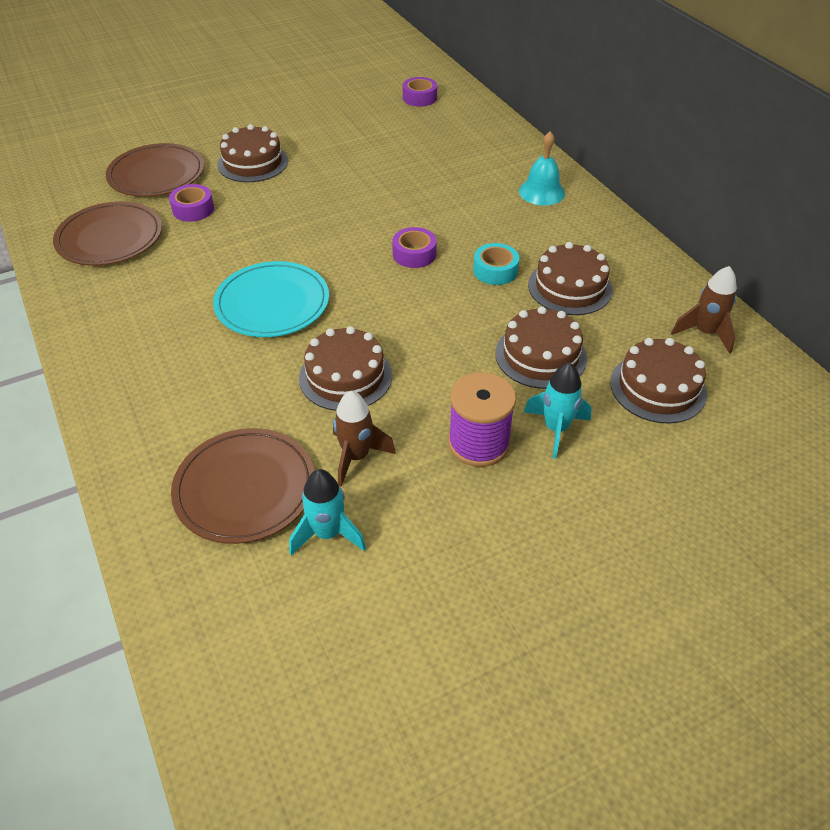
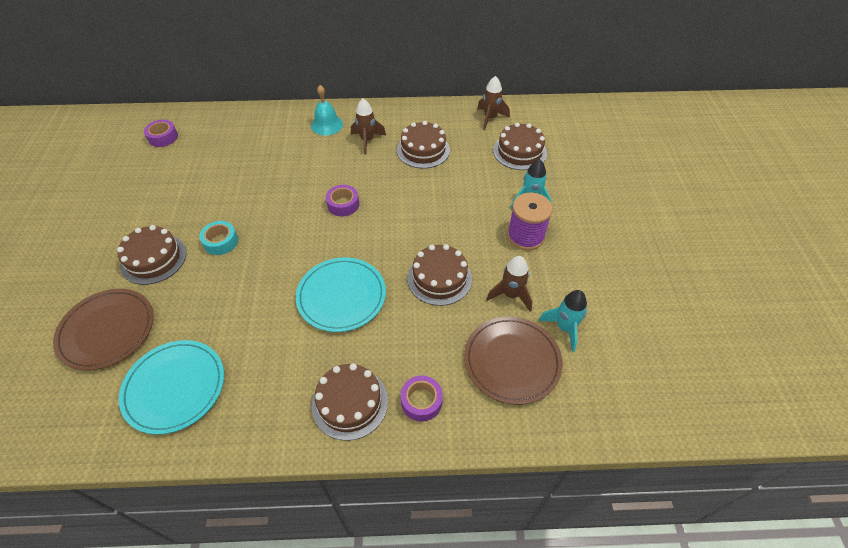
camera: 65 degrees left, 5 degrees up
brown plate [53,201,162,266] -> turquoise plate [119,340,224,435]
purple tape [169,184,214,222] -> purple tape moved to [401,376,443,422]
turquoise tape [473,243,519,285] -> turquoise tape moved to [199,221,238,255]
brown cake [495,306,587,389] -> brown cake moved to [312,363,388,441]
none -> brown rocket [351,99,386,155]

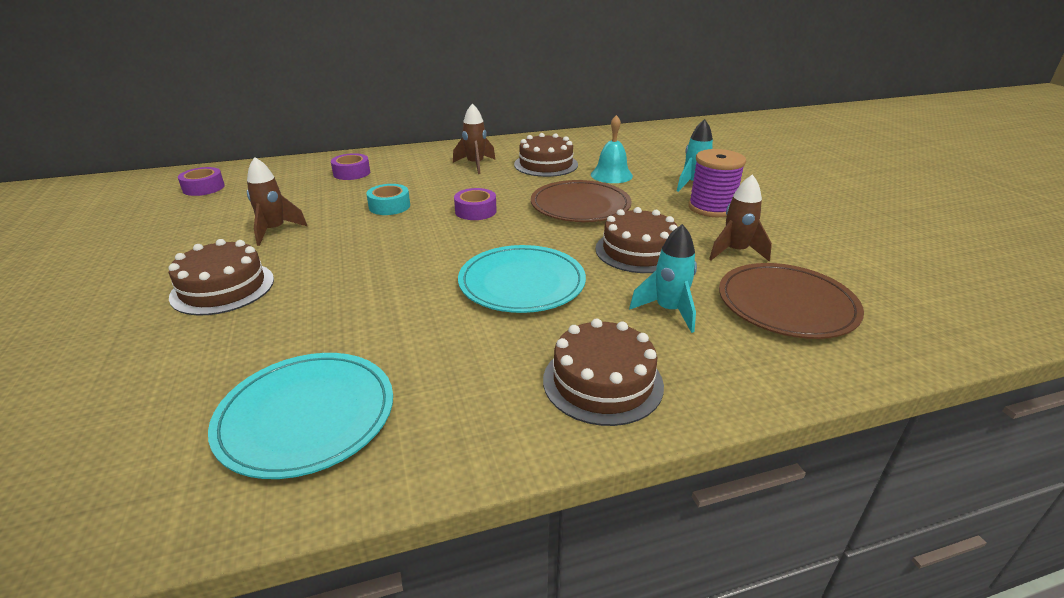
camera: 15 degrees left, 20 degrees down
brown plate [53,289,154,370] -> brown plate moved to [531,180,632,222]
turquoise tape [199,221,238,255] -> turquoise tape moved to [366,184,410,215]
turquoise bell [311,85,343,136] -> turquoise bell moved to [591,115,633,183]
purple tape [401,376,443,422] -> purple tape moved to [331,153,370,180]
brown rocket [477,76,510,130] -> brown rocket moved to [247,157,308,246]
brown cake [493,122,547,170] -> none
turquoise rocket [539,290,587,352] -> turquoise rocket moved to [629,224,697,333]

